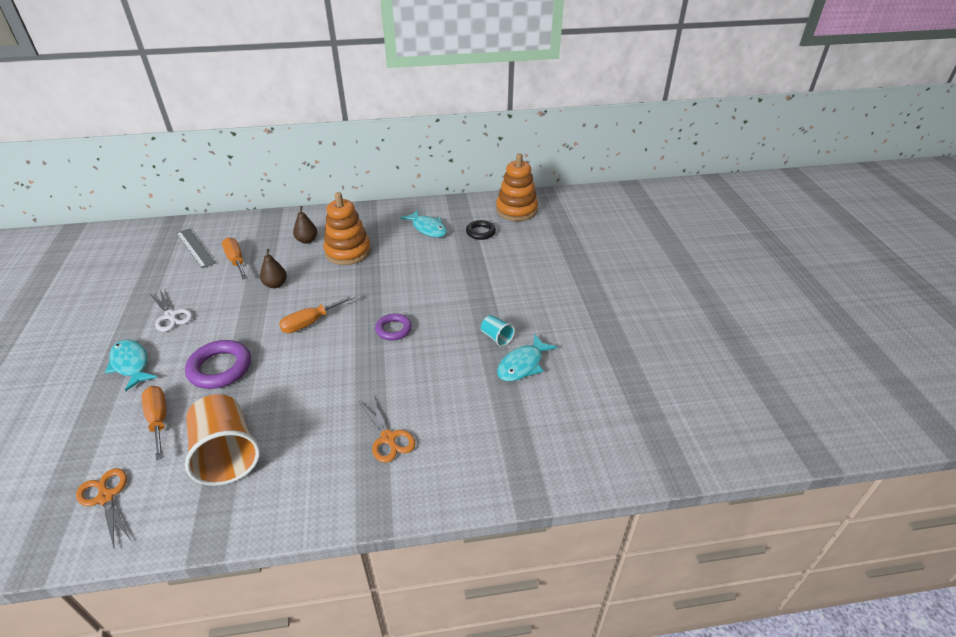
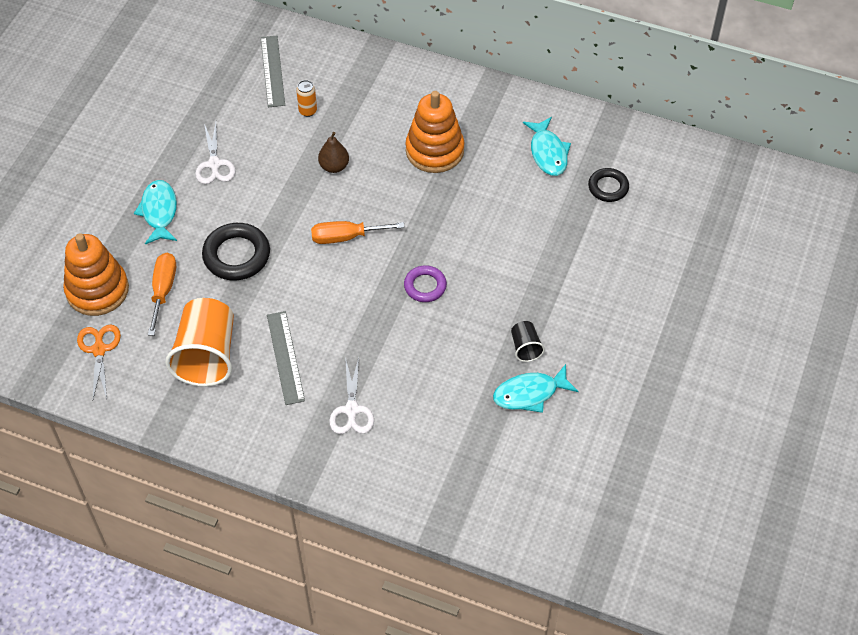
camera: 30 degrees right, 15 degrees up
purple ring [185,340,251,389] -> black ring [202,223,270,280]
orange screwdriver [222,237,248,279] -> orange can [296,80,317,117]
brown pear [293,206,317,244] -> none
orange scissors [359,397,416,463] -> white scissors [329,357,374,434]
turquoise cup [481,315,515,347] -> black cup [511,321,545,362]
orange stacking toy [496,153,538,221] -> orange stacking toy moved to [63,233,129,316]
none -> grey ruler [267,311,305,405]

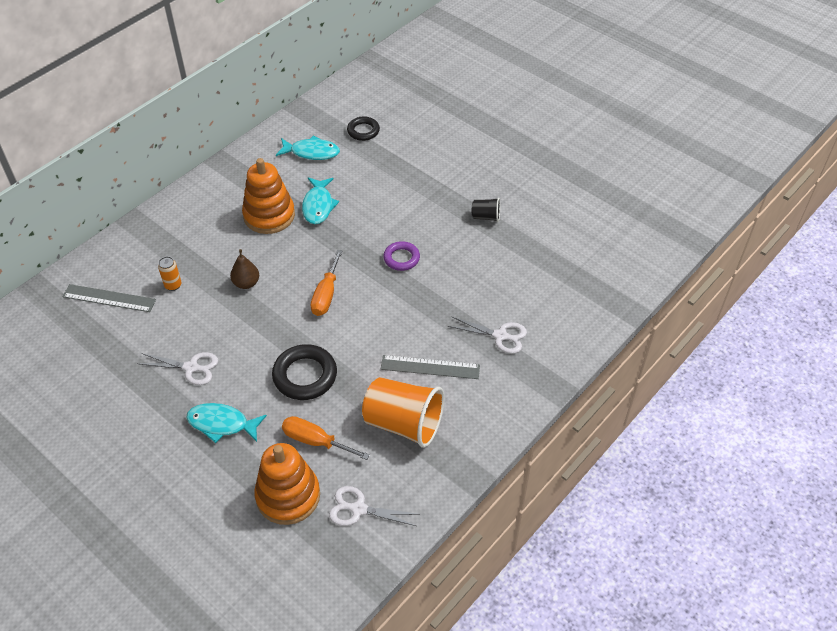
camera: 70 degrees left, 5 degrees down
orange scissors [77,324,121,399] -> white scissors [329,486,420,526]
turquoise fish [493,364,578,413] -> turquoise fish moved to [302,177,339,224]

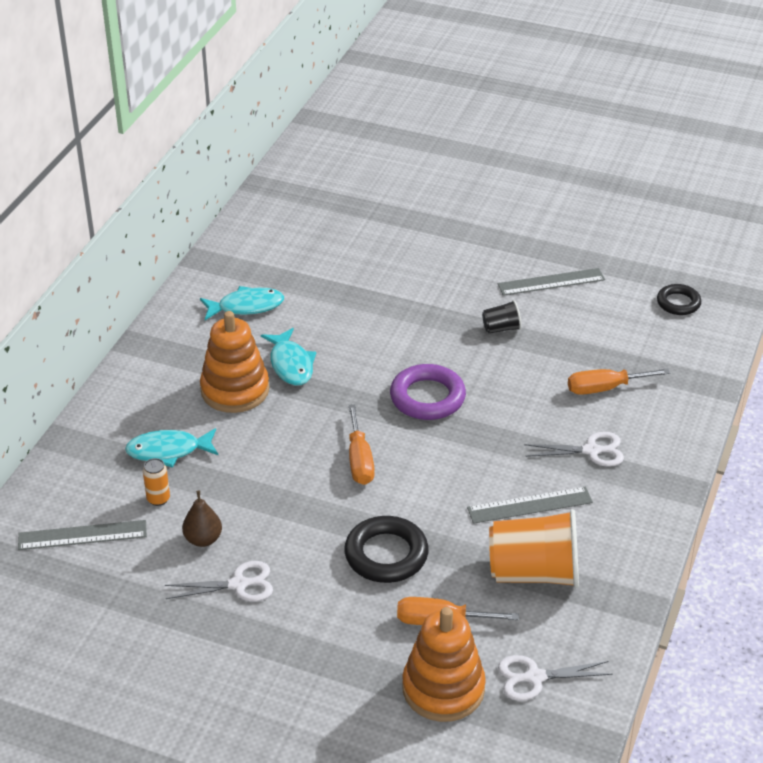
camera: 20 degrees left, 10 degrees down
turquoise fish [186,403,267,443] -> turquoise fish moved to [125,428,218,468]
brown pear [230,249,259,289] -> brown pear moved to [182,490,222,547]
black ring [347,116,380,141] -> black ring moved to [657,284,701,315]
purple ring [383,241,420,271] -> purple ring [390,364,466,420], size x1.61
none -> grey ruler [498,268,605,296]
none -> orange screwdriver [568,368,670,395]

